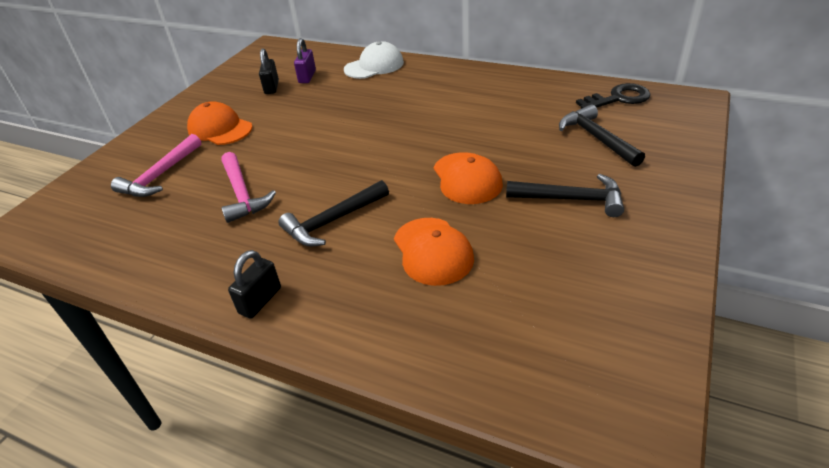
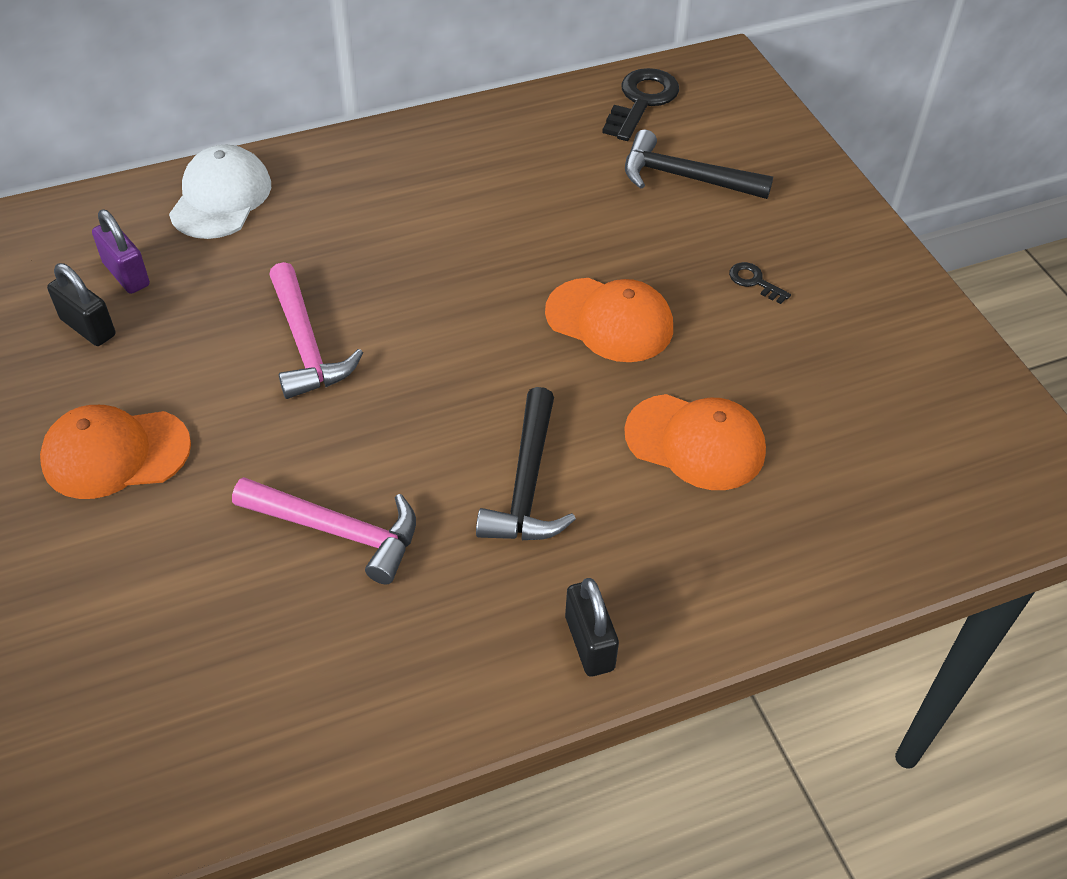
camera: 50 degrees left, 10 degrees up
pink hammer [111,134,201,197] -> pink hammer moved to [269,262,363,399]
black hammer [506,174,624,217] -> black key [729,262,791,304]

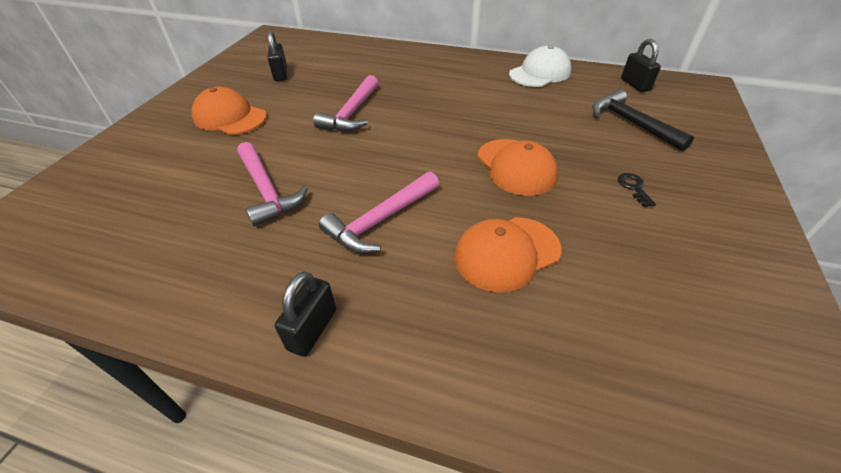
camera: 40 degrees right, 5 degrees down
purple padlock [92,210,150,294] -> none
white cap [169,145,271,239] -> white cap moved to [509,45,571,87]
black hammer [476,387,576,540] -> pink hammer [319,171,439,253]
black key [602,68,679,141] -> black padlock [621,39,661,92]
orange cap [624,394,766,490] -> orange cap turned 90 degrees clockwise [454,217,562,293]

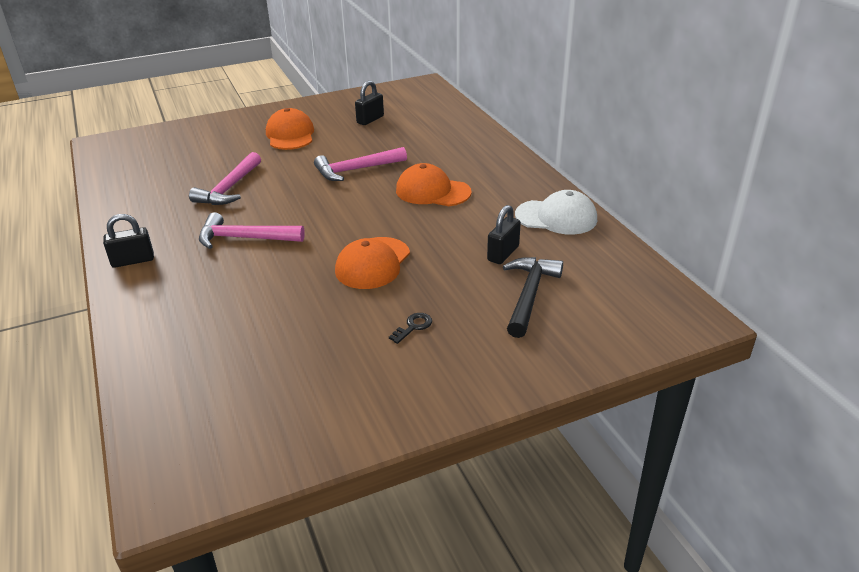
camera: 50 degrees right, 10 degrees down
orange cap [454,217,562,293] -> orange cap moved to [396,163,472,206]
black padlock [621,39,661,92] -> black padlock moved to [487,205,521,264]

